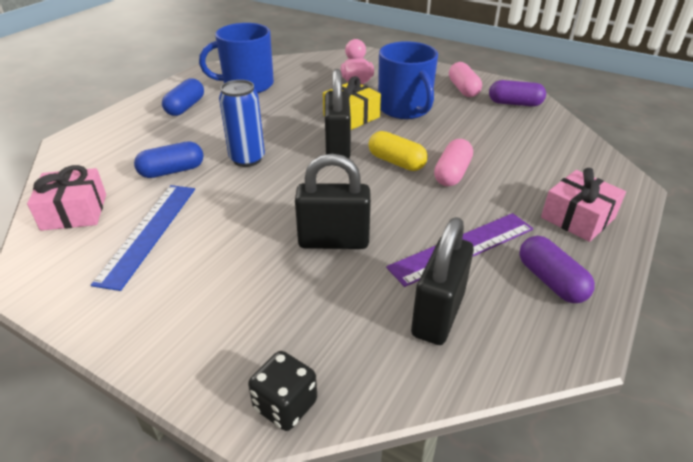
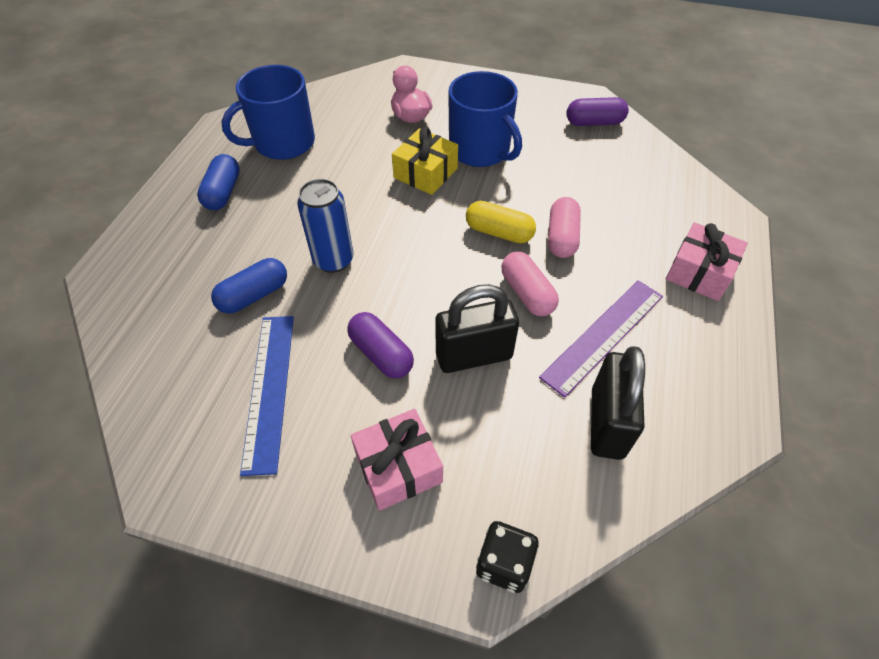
camera: 15 degrees left, 15 degrees up
pink gift [27,165,106,231] -> pink gift moved to [351,409,443,511]
black padlock [325,69,351,158] -> none
pink capsule [449,62,482,97] -> pink capsule moved to [501,252,559,316]
purple capsule [519,236,595,303] -> purple capsule moved to [347,312,414,378]

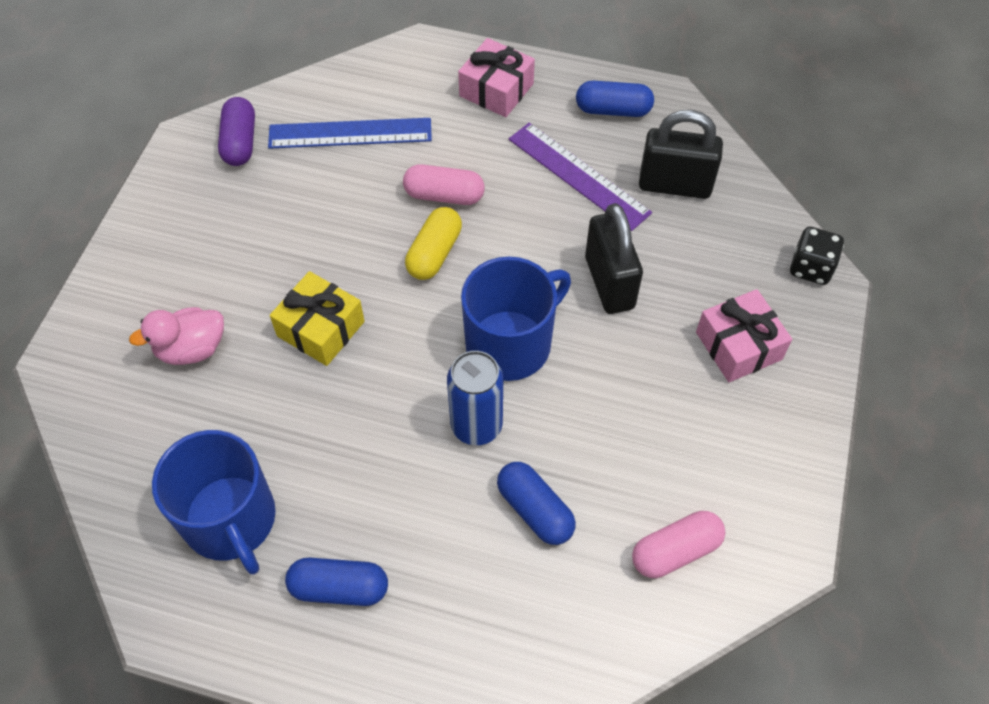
camera: 90 degrees left, 5 degrees up
blue ruler [240,316,294,476] -> blue ruler moved to [268,118,432,149]
purple capsule [347,312,414,378] -> none
blue mug [448,71,522,167] -> blue mug moved to [461,257,571,381]
pink capsule [501,252,559,316] -> pink capsule moved to [632,511,725,578]
none -> blue capsule [576,81,654,117]

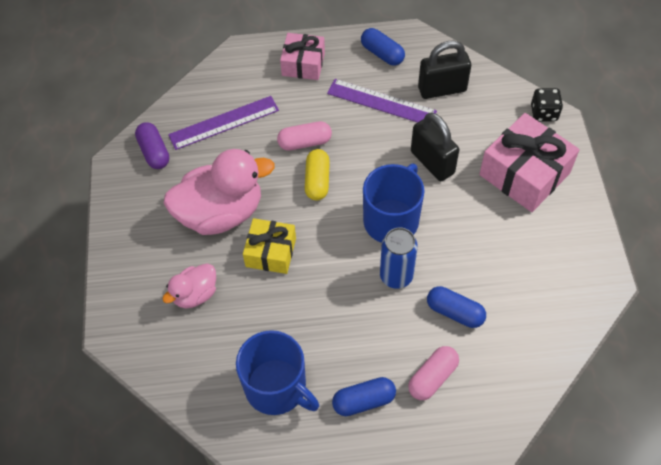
camera: 20 degrees left, 0 degrees up
blue ruler [268,118,432,149] -> purple ruler [168,96,279,150]
blue capsule [576,81,654,117] -> blue capsule turned 60 degrees clockwise [361,28,405,66]
pink capsule [632,511,725,578] -> pink capsule moved to [408,346,459,400]
pink gift [696,289,792,382] -> pink gift [479,113,580,212], size x1.62
none -> pink duck [163,149,275,235]

